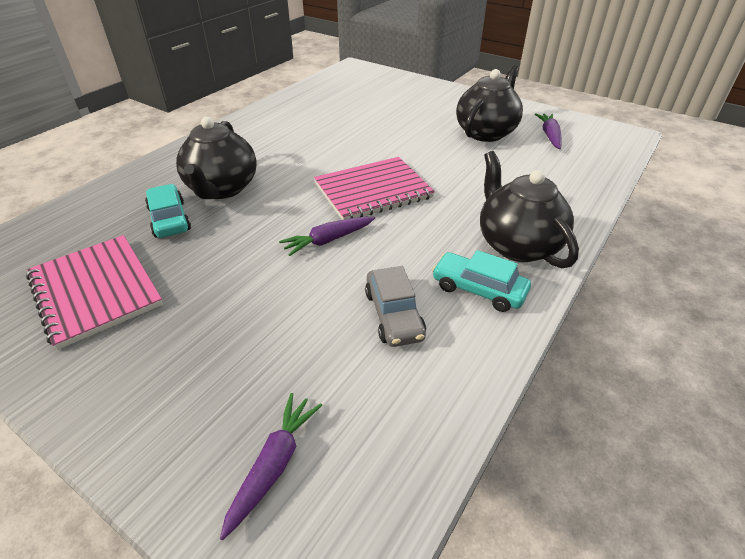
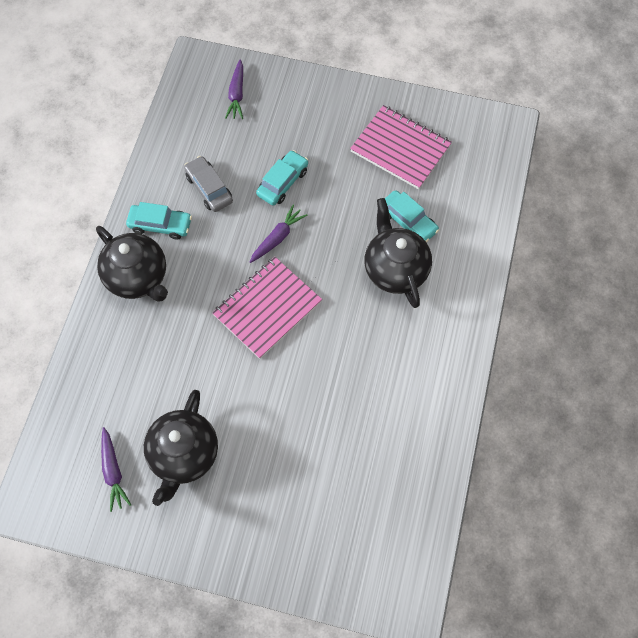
camera: 160 degrees right, 25 degrees up
none -> turquoise car [256,150,308,205]

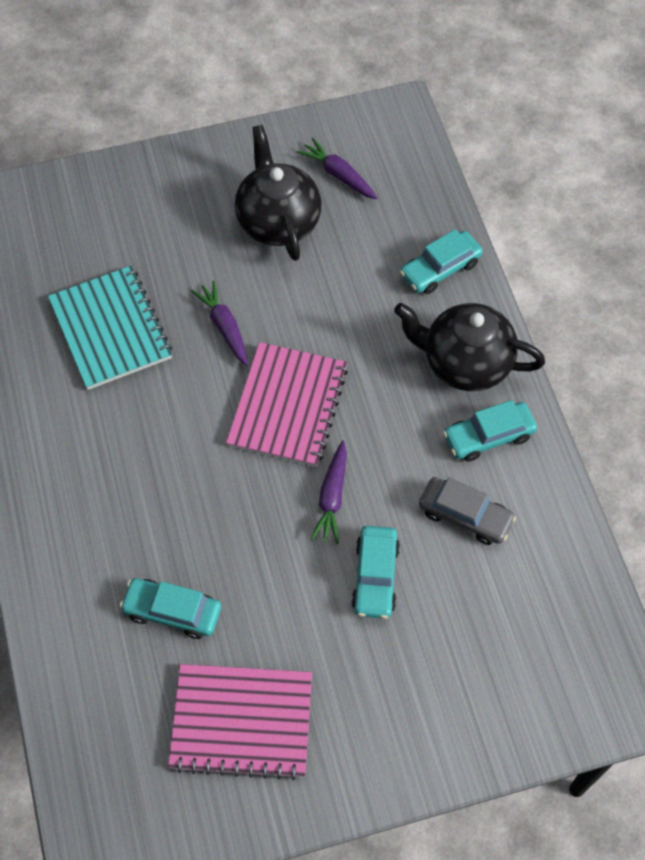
camera: 150 degrees right, 5 degrees down
purple carrot [225,59,243,119] -> purple carrot moved to [191,280,248,366]
black teapot [364,198,432,308] -> none
none -> turquoise notebook [48,266,172,390]
none -> turquoise car [400,229,483,294]

